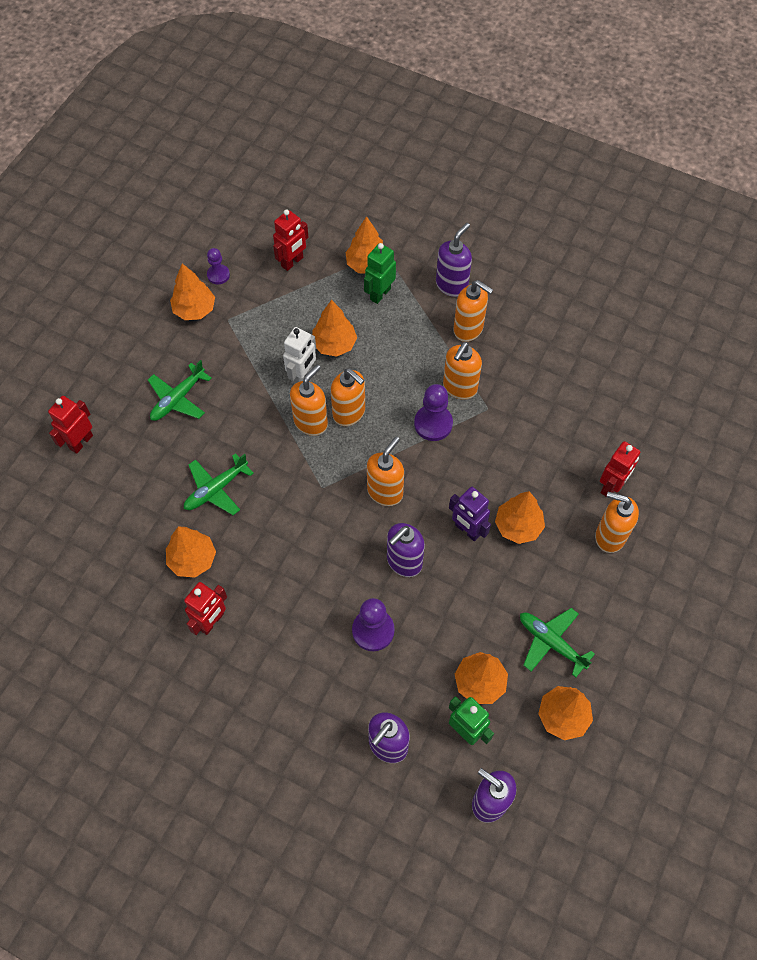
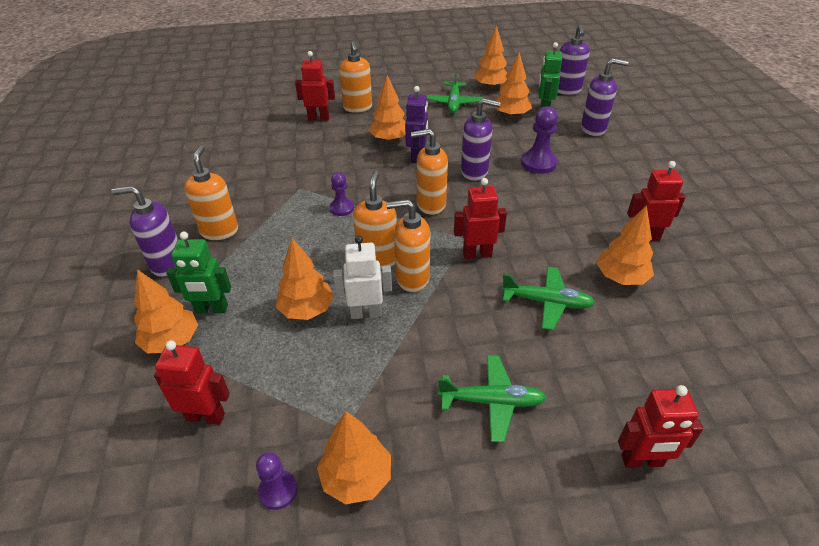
camera: 125 degrees left, 20 degrees down
purple pawn [414,384,453,441] -> purple pawn [329,172,354,216], size x0.63
orange soap dispenser [443,342,482,400] -> none
none -> red robot [454,178,507,259]

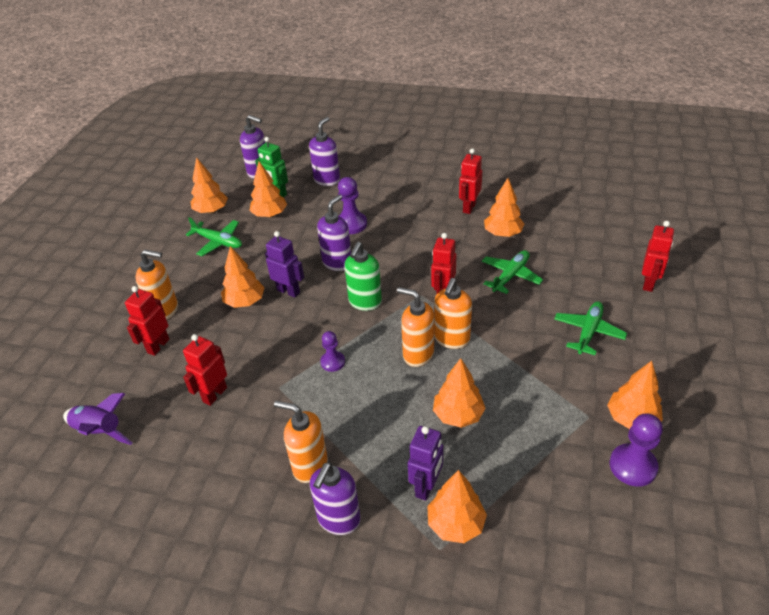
camera: 65 degrees left, 0 degrees up
red robot [154,340,230,425] -> red robot moved to [183,334,227,406]
green robot [166,232,231,313] -> purple robot [408,426,443,501]
purple pawn [256,452,298,510] -> purple pawn [610,414,663,487], size x1.59
white robot [333,236,392,319] -> none
orange soap dispenser [411,129,448,215] -> green soap dispenser [345,242,382,311]
none -> purple rocket [63,393,133,445]

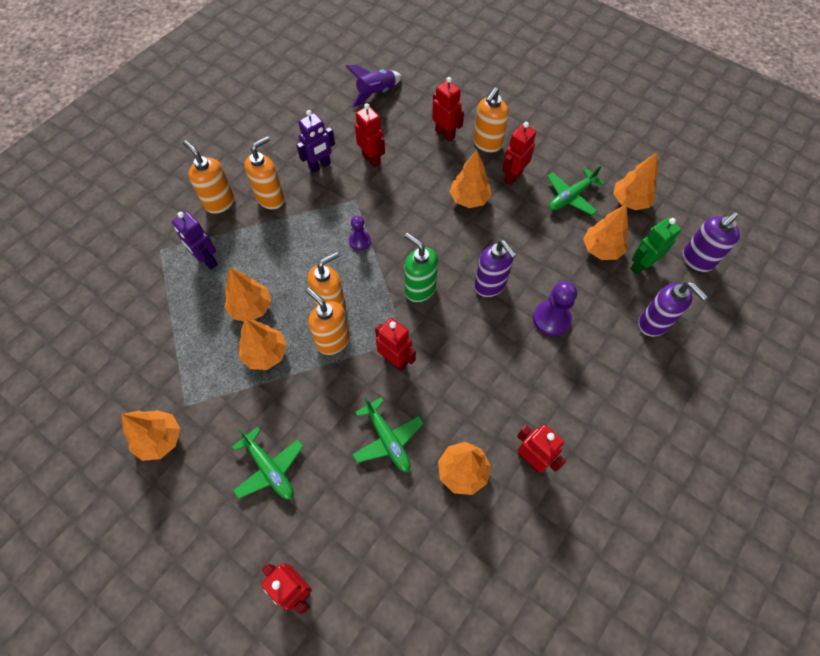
camera: 110 degrees right, 20 degrees up
purple robot [265,231,304,298] -> purple robot moved to [296,110,335,173]
purple soap dispenser [310,462,361,535] -> orange soap dispenser [183,140,234,214]
orange tree [427,470,487,543] -> orange tree moved to [239,318,287,370]
purple pawn [610,414,663,487] -> none
none -> red robot [502,122,536,185]

